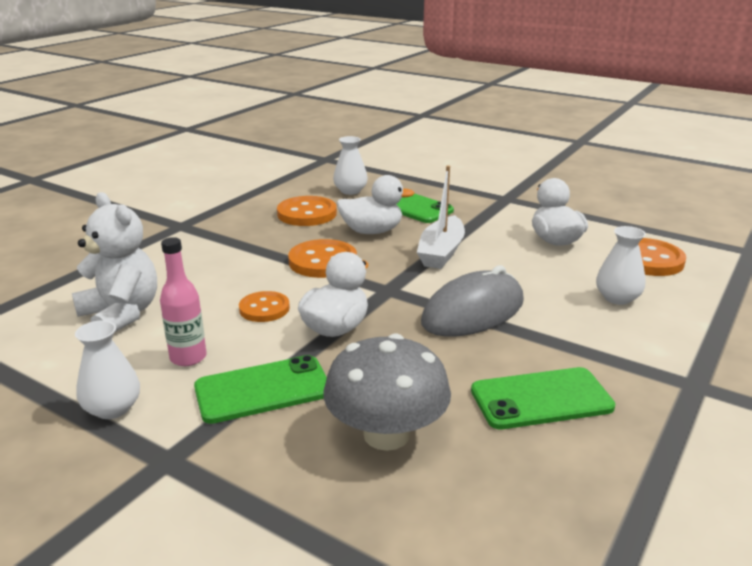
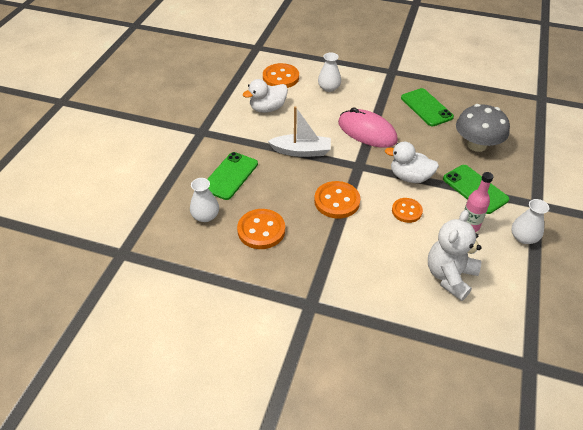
camera: 105 degrees left, 20 degrees up
white duck [336,175,415,234] -> none
grey mouse [421,265,524,337] -> pink mouse [338,107,398,148]

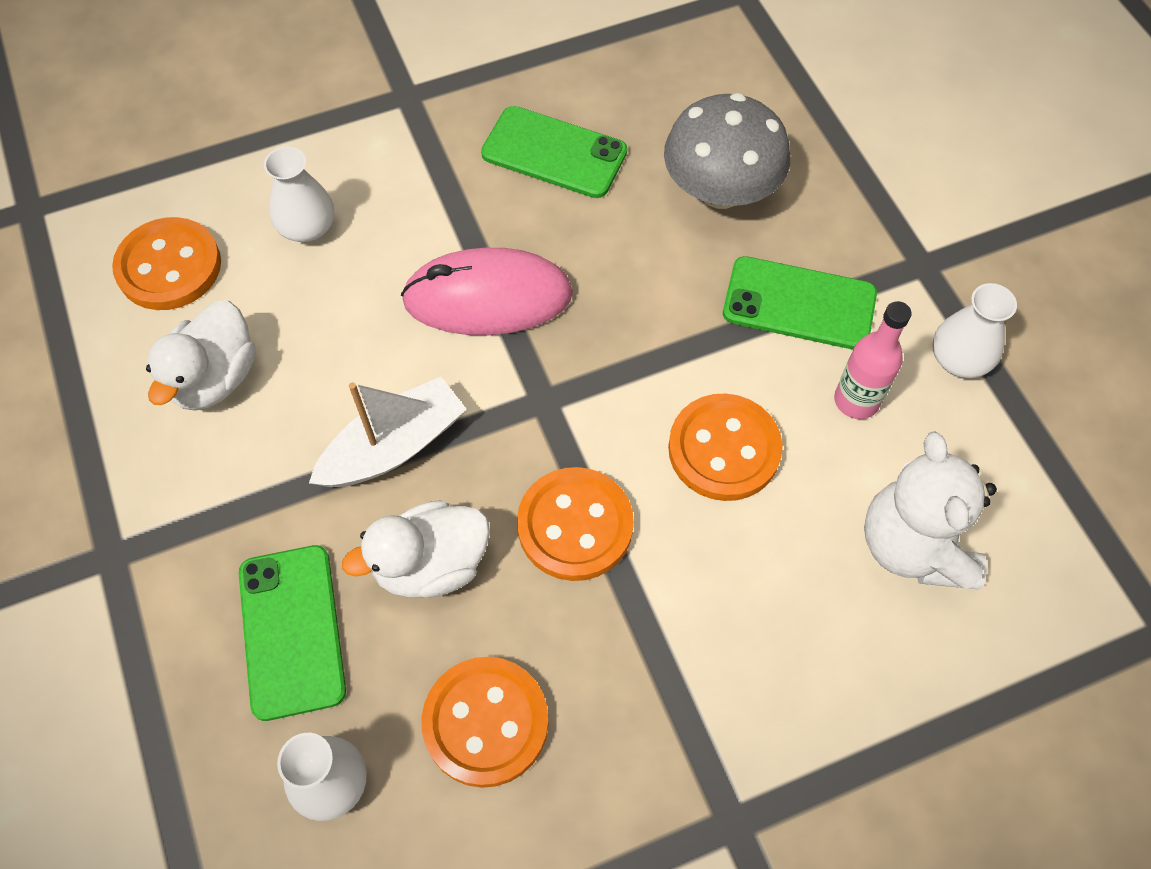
camera: 40 degrees left, 15 degrees up
white duck [385,141,439,183] -> white duck moved to [342,500,490,598]
orange button [392,198,423,223] -> orange button [668,393,783,501], size x1.54

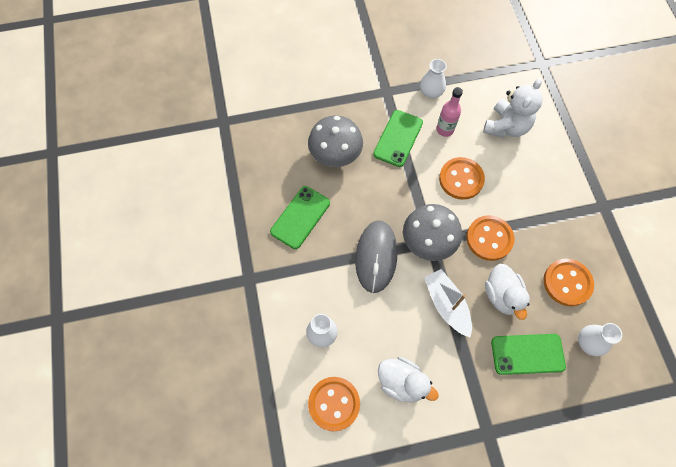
camera: 80 degrees left, 5 degrees up
pink mouse [401,248,573,335] -> grey mouse [355,221,397,293]
white teddy bear [864,431,997,589] -> white teddy bear turned 60 degrees counterclockwise [483,78,543,138]
none -> grey mushroom [403,204,462,261]

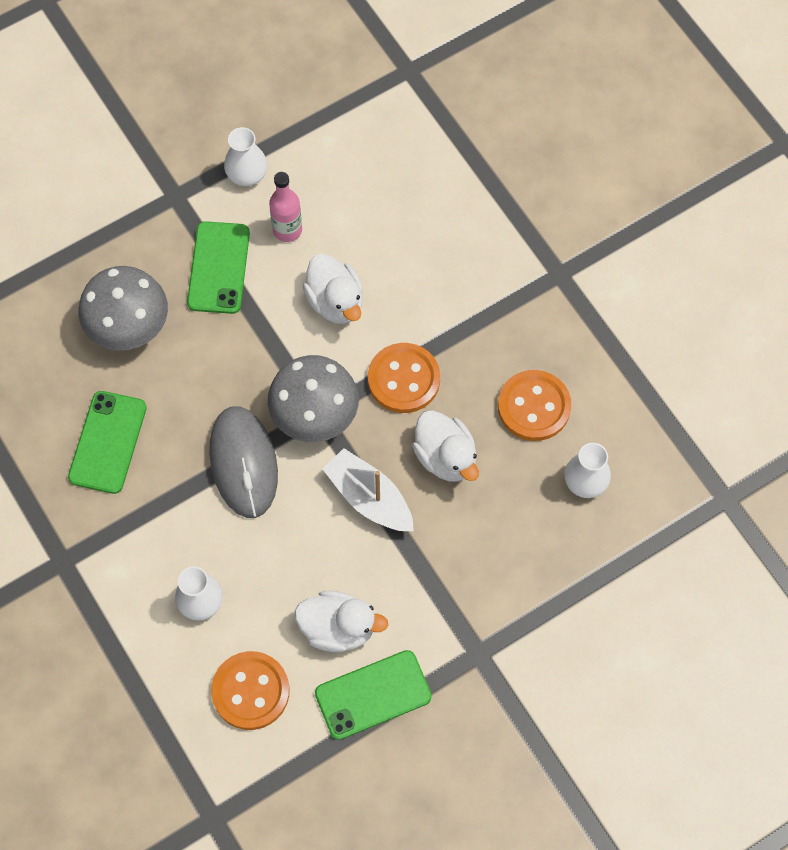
camera: 20 degrees left, 0 degrees up
orange button [439,157,485,200] -> white duck [303,254,363,324]
white teddy bear [483,78,543,138] -> none
green phone [491,334,566,375] -> green phone moved to [315,650,432,740]

